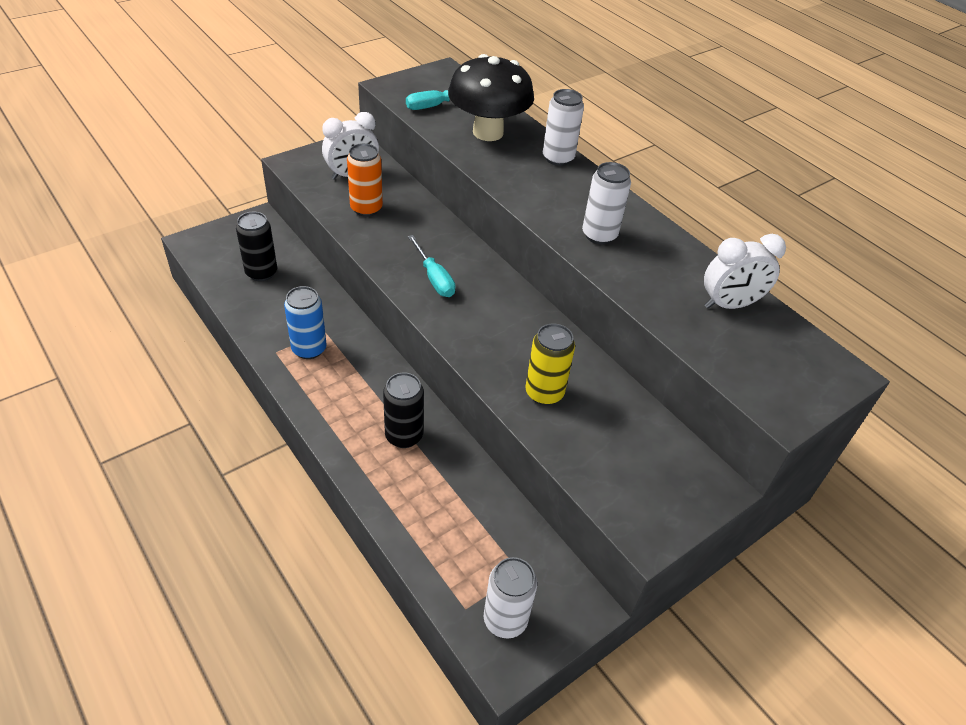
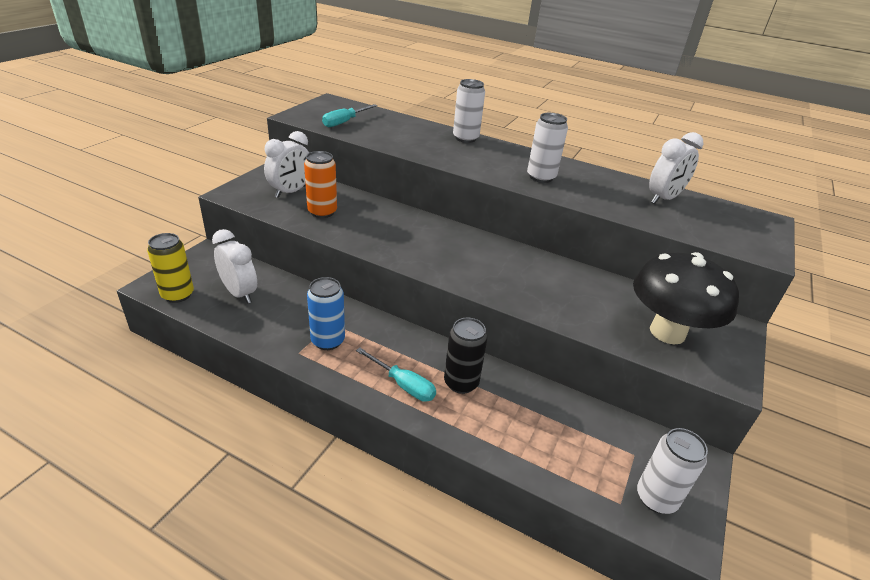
camera: 25 degrees left, 10 degrees down
black can [236,212,277,281] -> white clock [212,229,257,304]
turquoise screwdriver [408,235,456,297] -> turquoise screwdriver moved to [356,348,436,402]
black mushroom [448,54,534,141] -> black mushroom moved to [633,252,739,344]
yellow can [525,323,575,405] -> yellow can moved to [147,233,194,303]

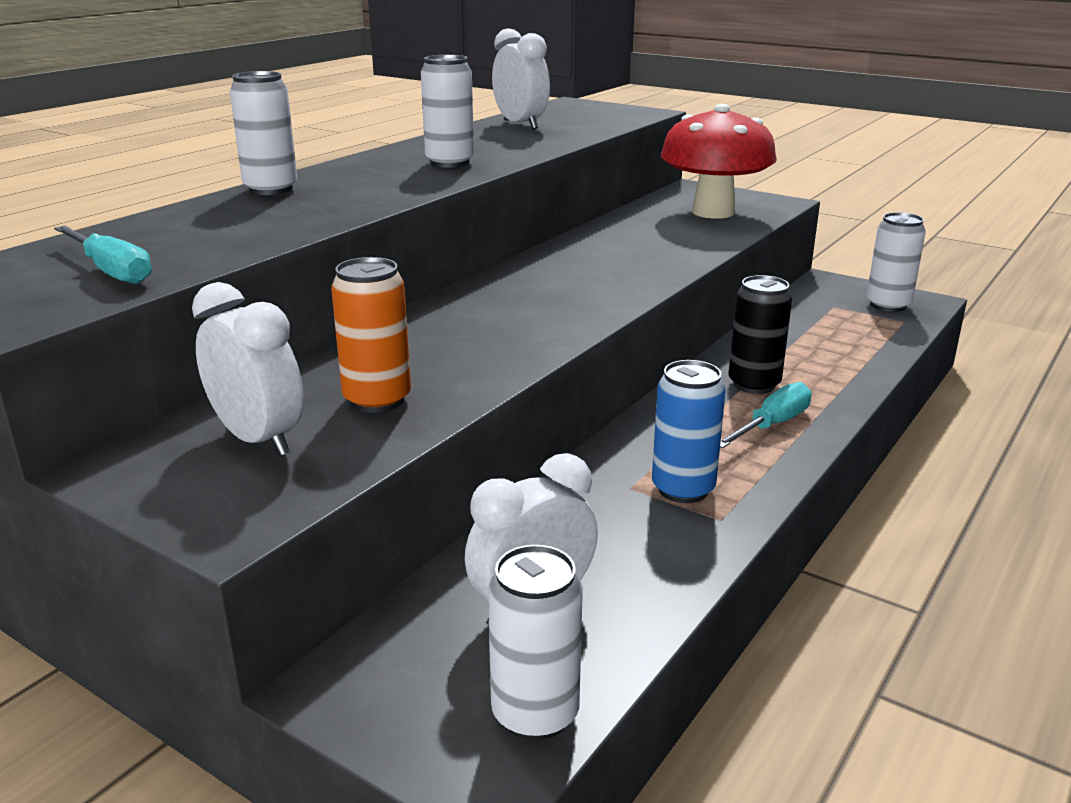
camera: 80 degrees left, 10 degrees down
yellow can [147,233,194,303] -> white can [488,545,583,741]
black mushroom [633,252,739,344] -> red mushroom [661,104,777,219]

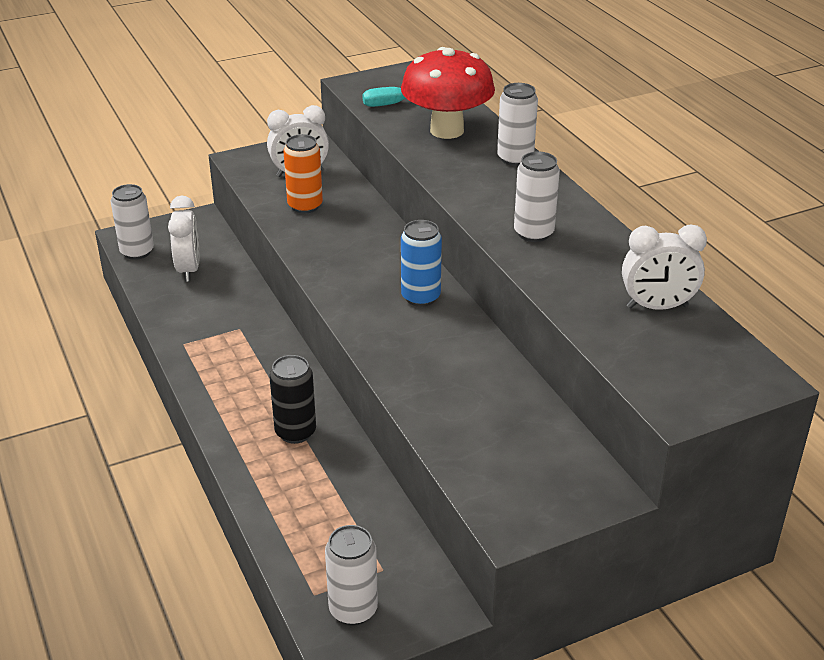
camera: 120 degrees right, 10 degrees up
blue can [652,360,726,503] -> blue can moved to [401,220,442,307]
red mushroom [661,104,777,219] -> red mushroom moved to [401,47,495,139]
turquoise screwdriver [720,382,812,448] -> none

